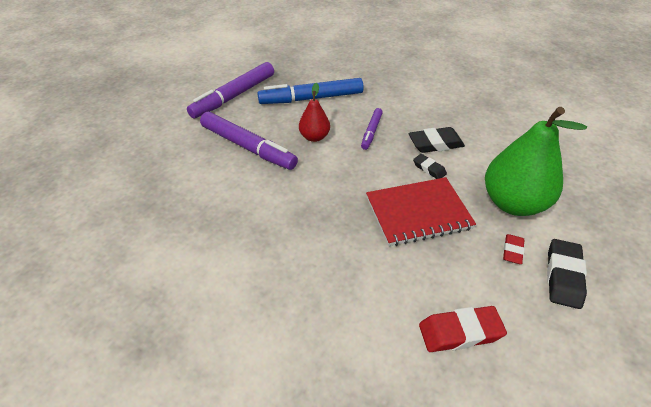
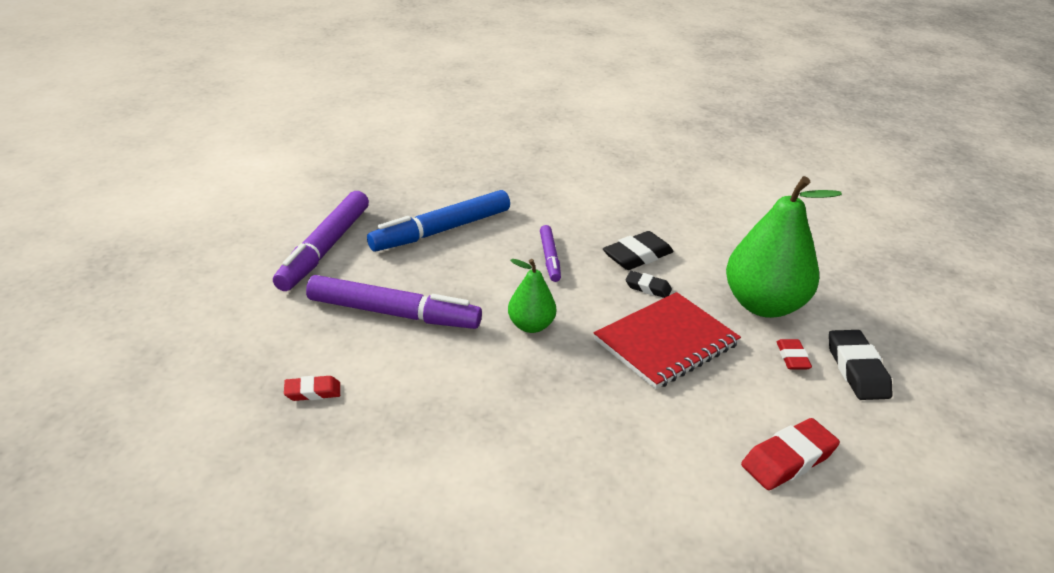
camera: 25 degrees left, 10 degrees down
red pear [299,83,330,142] -> none
none -> red eraser [284,376,340,401]
none -> green pear [508,259,556,333]

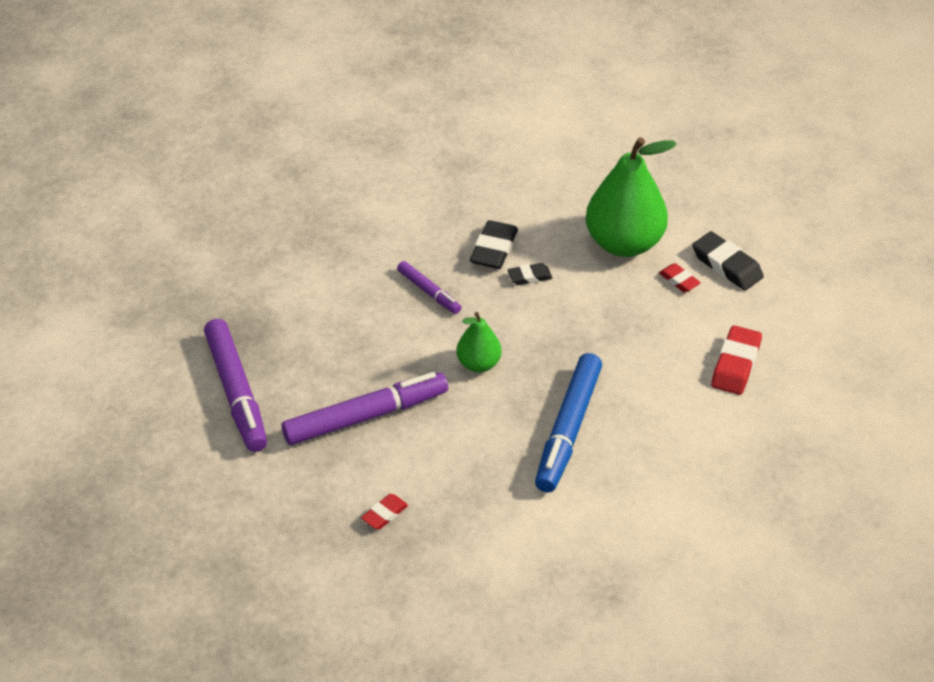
camera: 35 degrees left, 10 degrees up
blue marker [367,190,510,252] -> blue marker moved to [535,353,602,493]
red notebook [594,292,741,389] -> none

